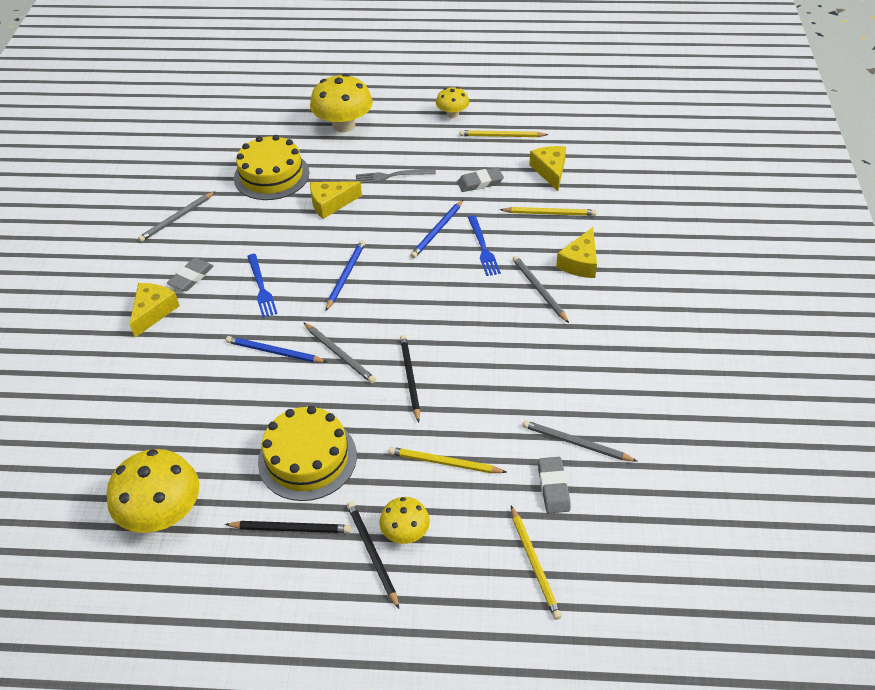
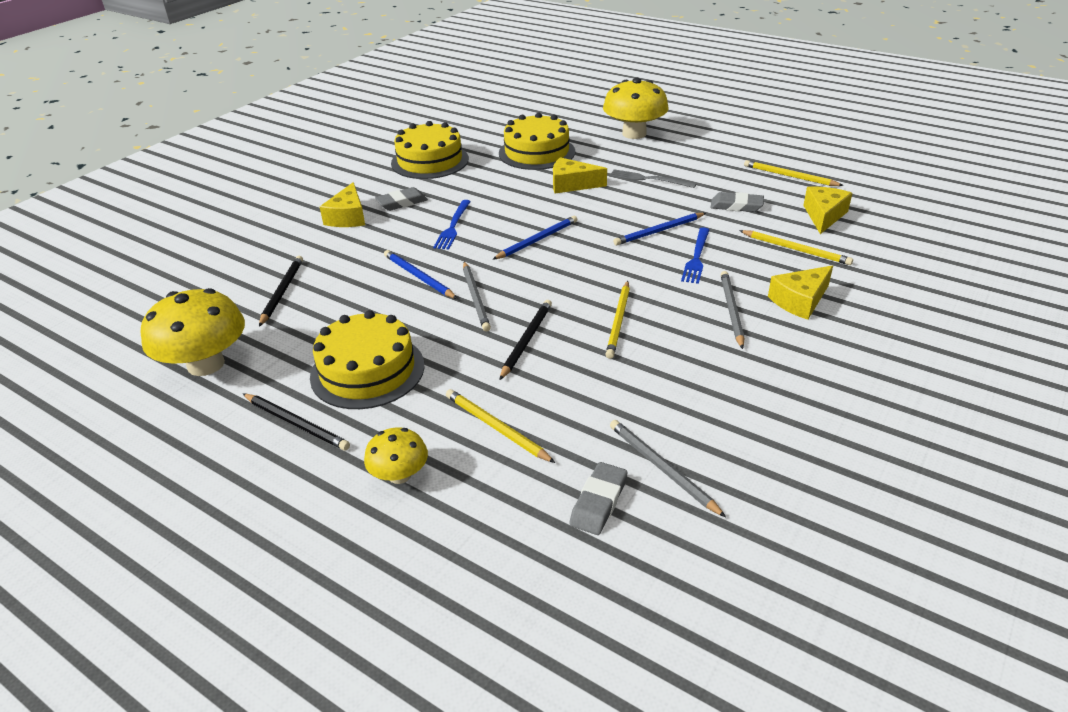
camera: 30 degrees right, 10 degrees down
yellow cheese [130,283,180,337] -> yellow cheese turned 135 degrees clockwise [320,182,365,227]
grey pencil [138,191,216,242] -> yellow cake [391,121,469,179]
black pencil [347,501,399,609] -> black pencil moved to [259,256,303,327]
yellow mushroom [436,87,469,118] -> none
yellow pencil [511,506,562,620] -> yellow pencil moved to [605,281,630,359]

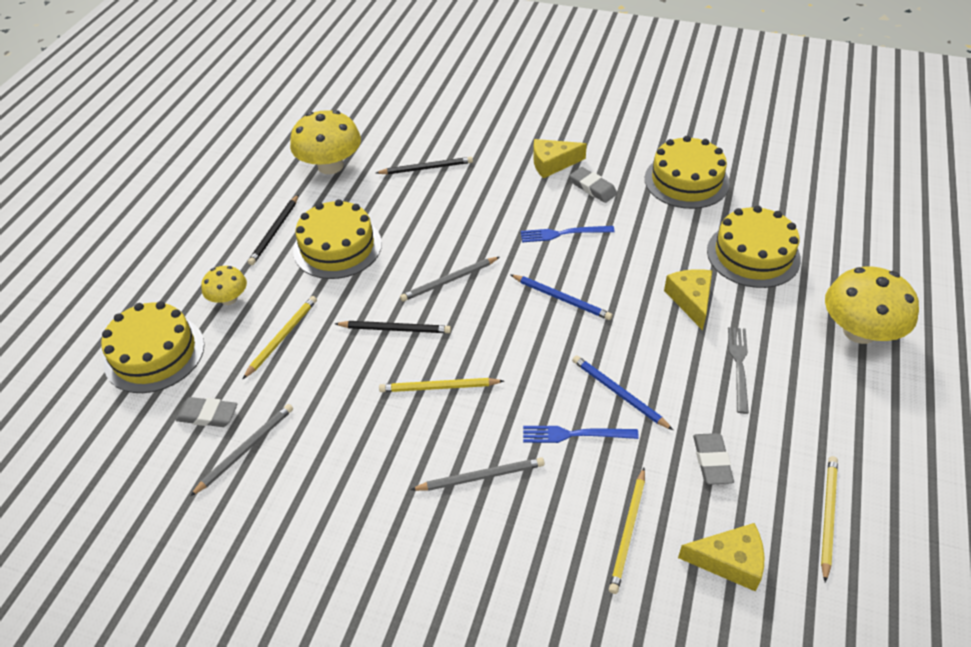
camera: 75 degrees right, 10 degrees up
blue pencil [384,250,457,299] -> none
yellow cheese [768,265,833,320] -> none
none -> yellow cake [101,301,205,393]

